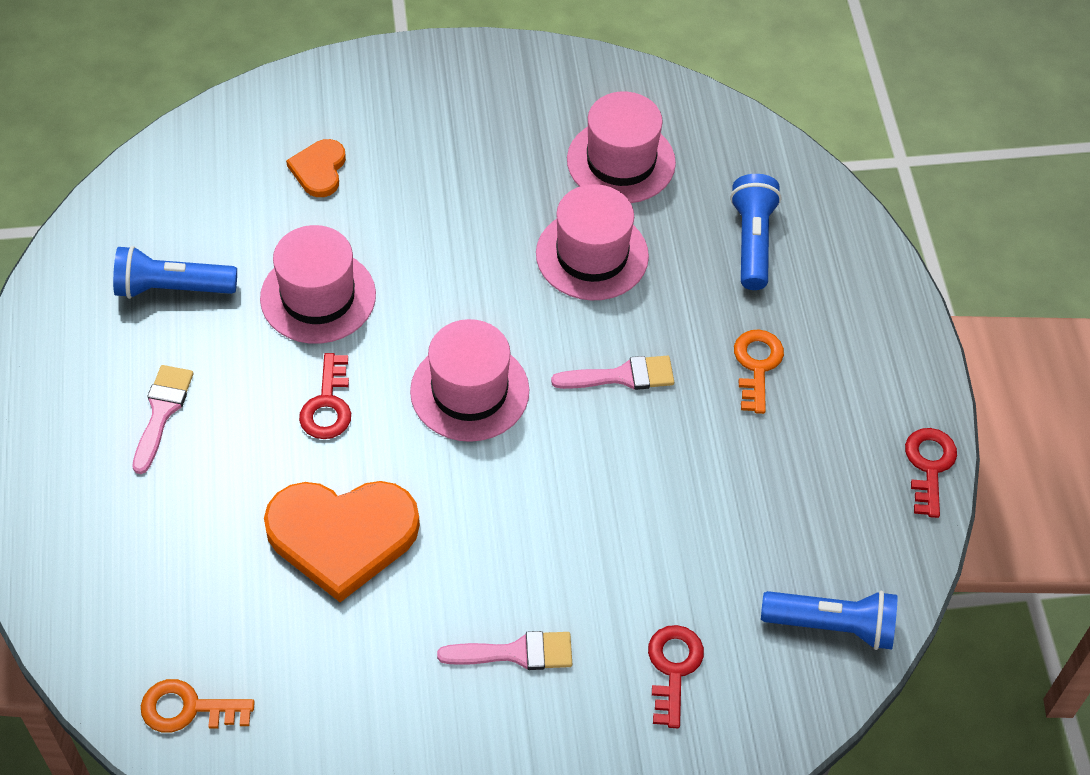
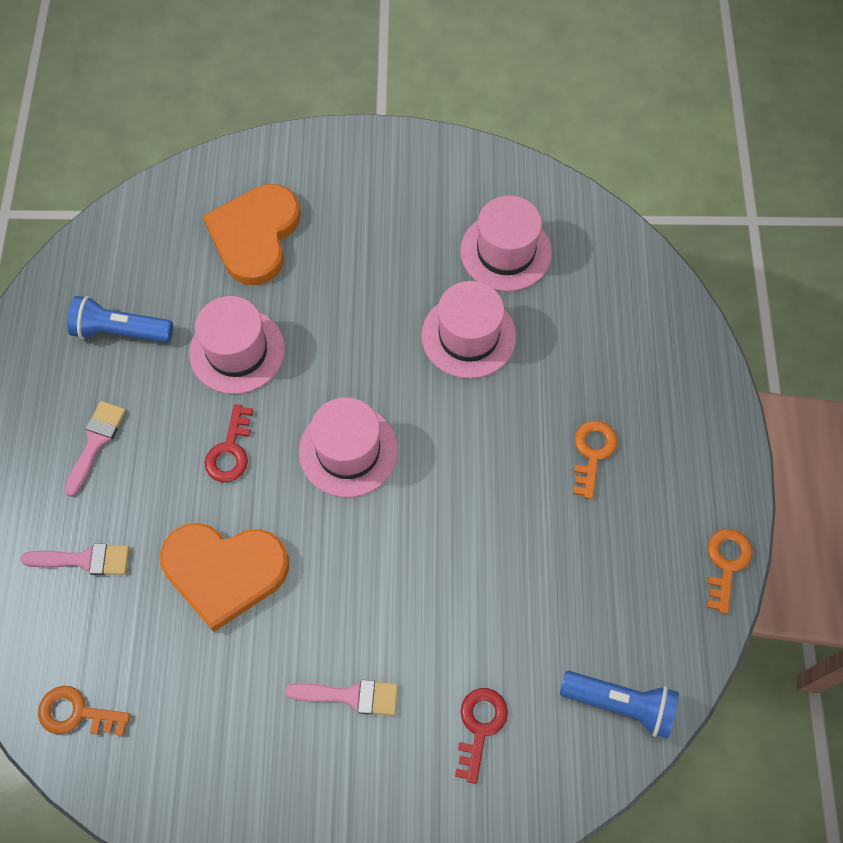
camera: 10 degrees right, 10 degrees up
orange heart [286,139,346,197] -> orange heart [203,184,301,285], size x1.95
pink brush [551,356,674,390] -> pink brush moved to [21,544,129,575]
blue flashlight [730,174,781,290] -> none
red key [905,428,957,518] -> orange key [707,529,753,614]

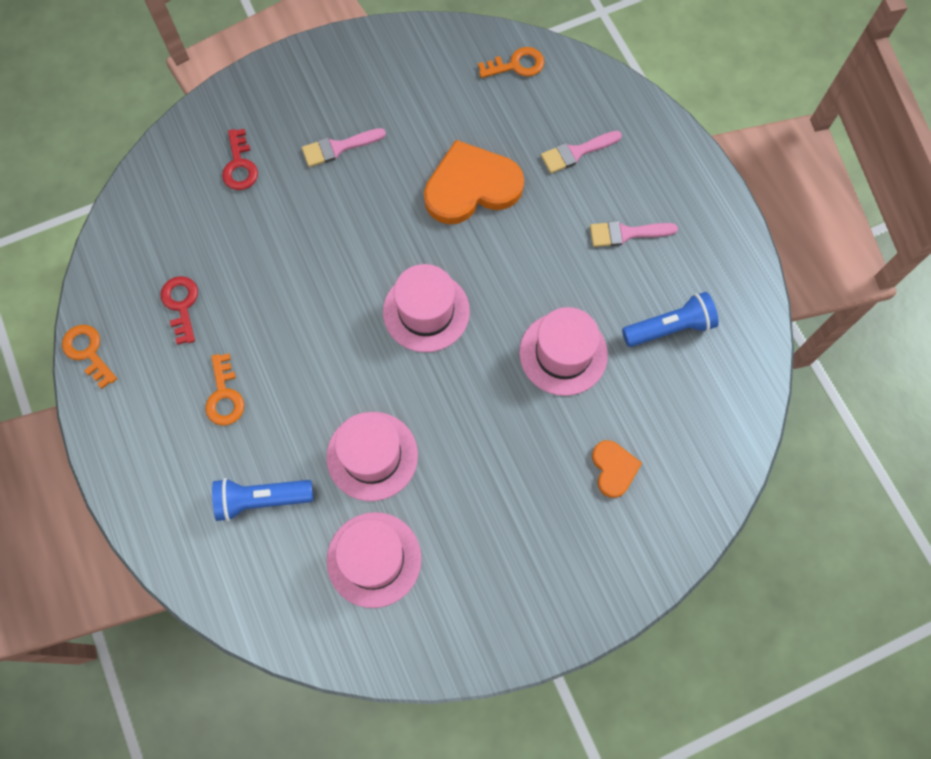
camera: 155 degrees right, 5 degrees up
pink brush [64,401,126,497] -> pink brush turned 90 degrees clockwise [590,221,678,247]
orange heart [203,184,301,285] -> orange heart [592,440,642,498], size x0.51
red key [205,404,253,482] -> red key moved to [160,276,198,345]
blue flashlight [560,671,679,739] -> blue flashlight moved to [212,478,313,521]
orange key [707,529,753,614] -> orange key turned 150 degrees clockwise [62,325,117,389]

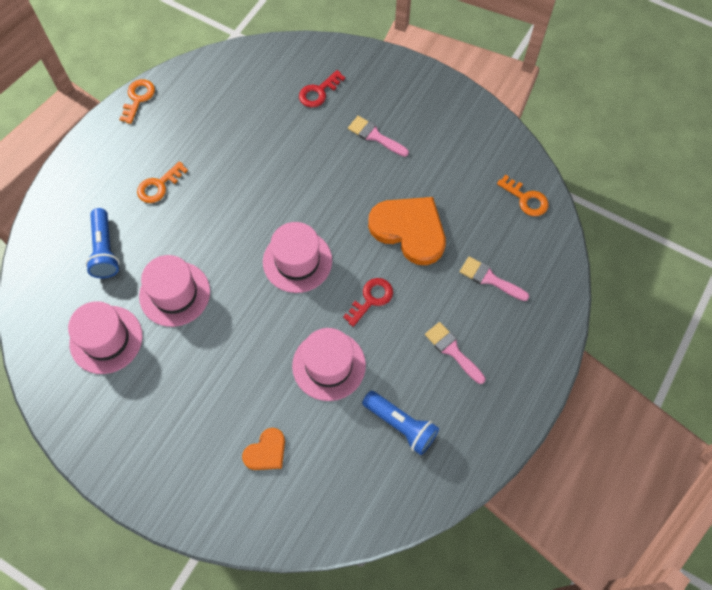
camera: 55 degrees right, 5 degrees down
red key [160,276,198,345] -> red key moved to [343,278,393,327]
blue flashlight [212,478,313,521] -> blue flashlight turned 150 degrees counterclockwise [86,208,119,278]

